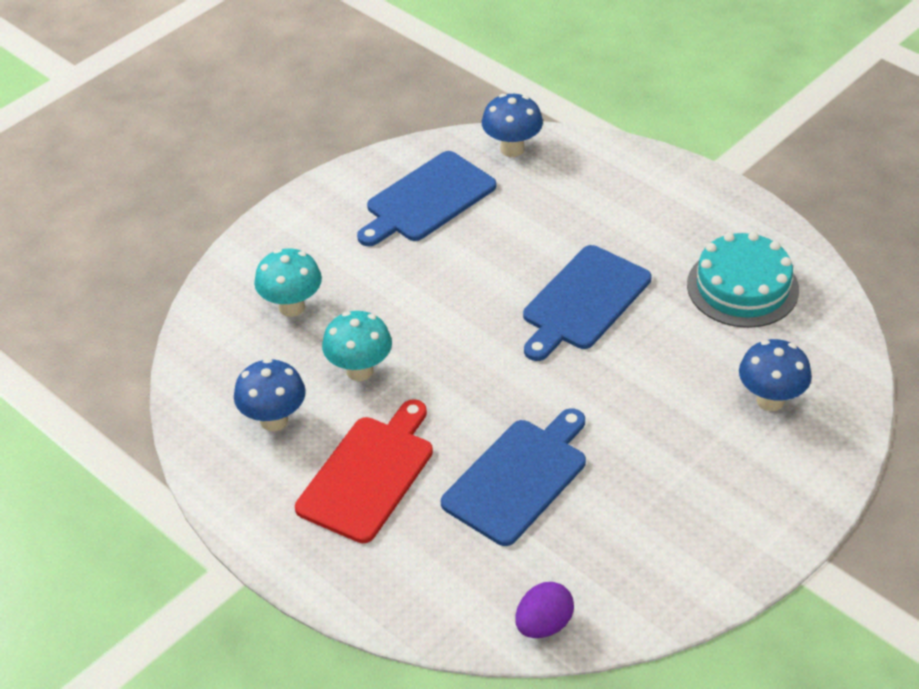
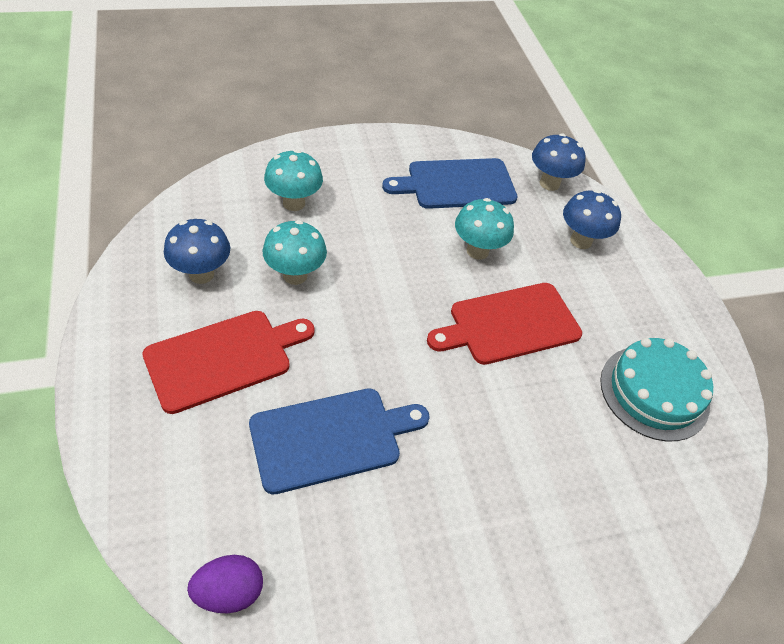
camera: 25 degrees right, 5 degrees up
blue cutting board [523,245,651,361] -> red cutting board [427,283,582,365]
blue mushroom [739,339,812,411] -> blue mushroom moved to [563,190,621,249]
none -> turquoise mushroom [455,198,514,259]

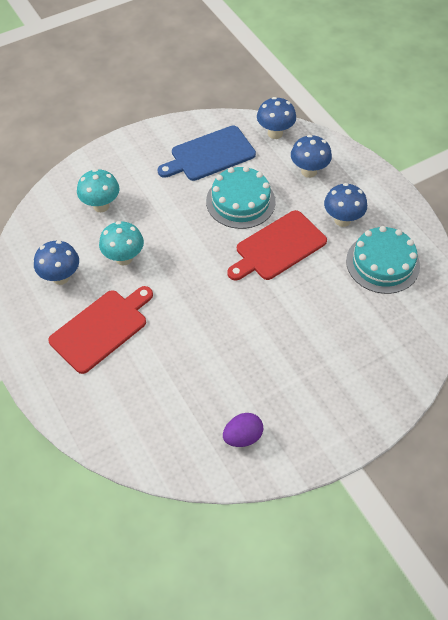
camera: 10 degrees left, 5 degrees up
purple egg [187,555,263,613] -> purple egg moved to [223,413,263,447]
blue cutting board [249,388,430,495] -> none
turquoise mushroom [455,198,514,259] -> turquoise cake [206,166,276,229]
none -> blue mushroom [324,183,367,227]

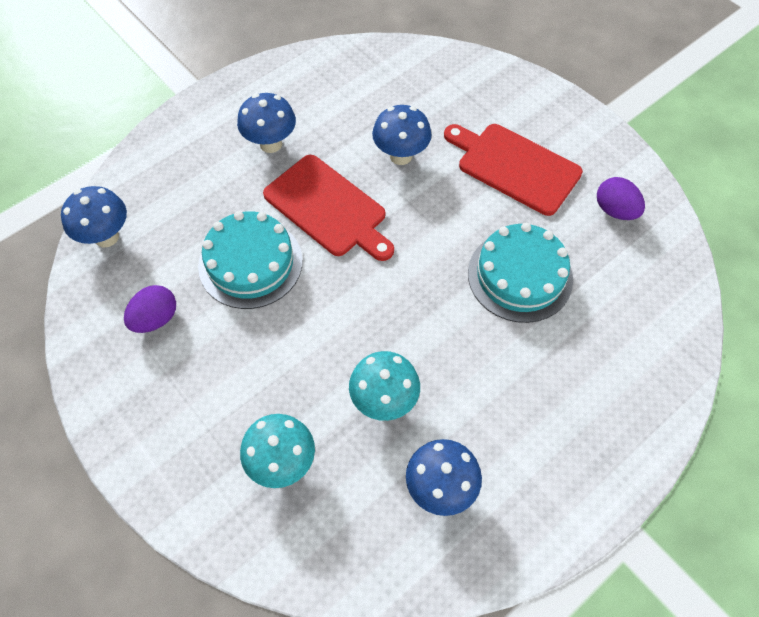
camera: 100 degrees left, 5 degrees up
red cutting board [48,286,153,374] -> red cutting board moved to [444,124,583,216]
blue cutting board [157,126,256,181] -> purple egg [124,285,176,333]
blue mushroom [291,135,332,178] -> blue mushroom moved to [372,105,432,165]
turquoise cake [346,226,420,294] -> turquoise cake moved to [468,223,573,323]

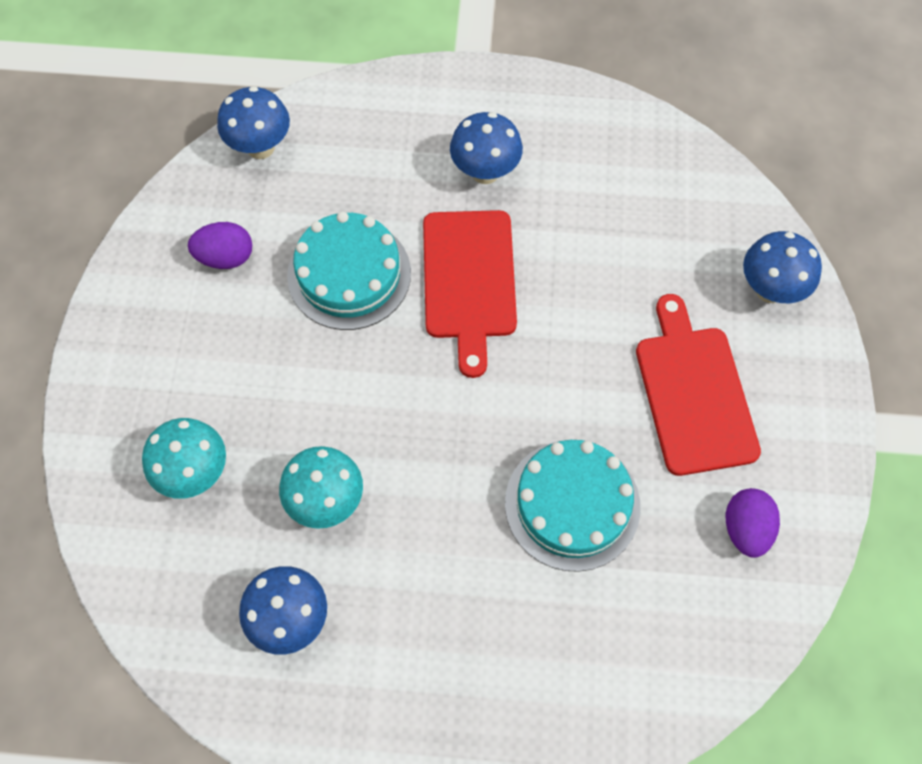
camera: 45 degrees right, 5 degrees up
blue mushroom [372,105,432,165] -> blue mushroom moved to [743,231,822,303]

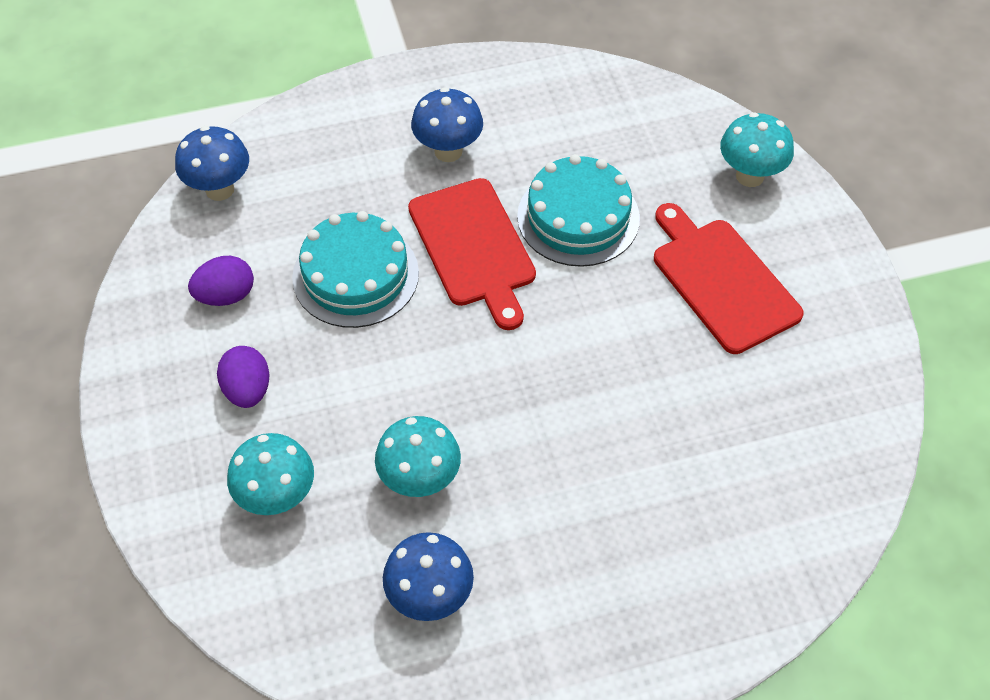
camera: 20 degrees left, 10 degrees down
turquoise cake [505,440,640,572] -> turquoise cake moved to [517,154,640,267]
purple egg [726,488,780,558] -> purple egg moved to [217,346,270,408]
blue mushroom [743,231,822,303] -> turquoise mushroom [720,112,794,187]

